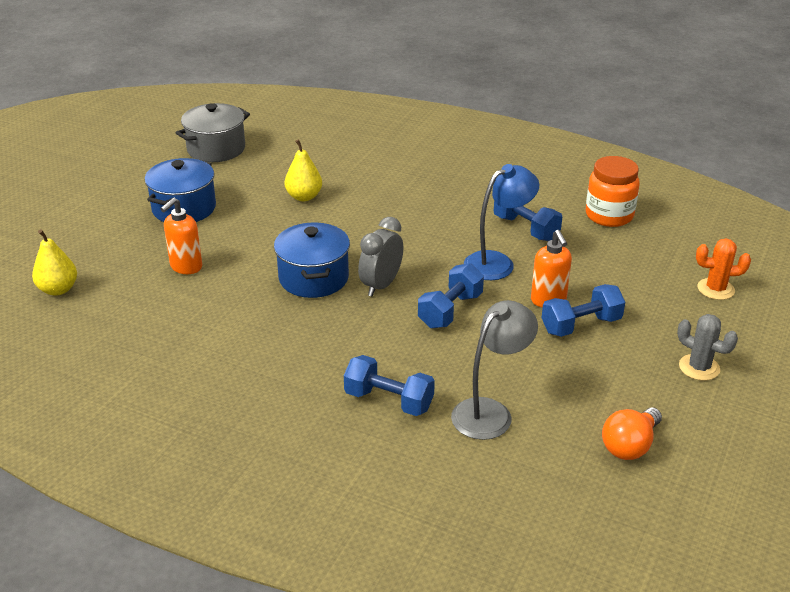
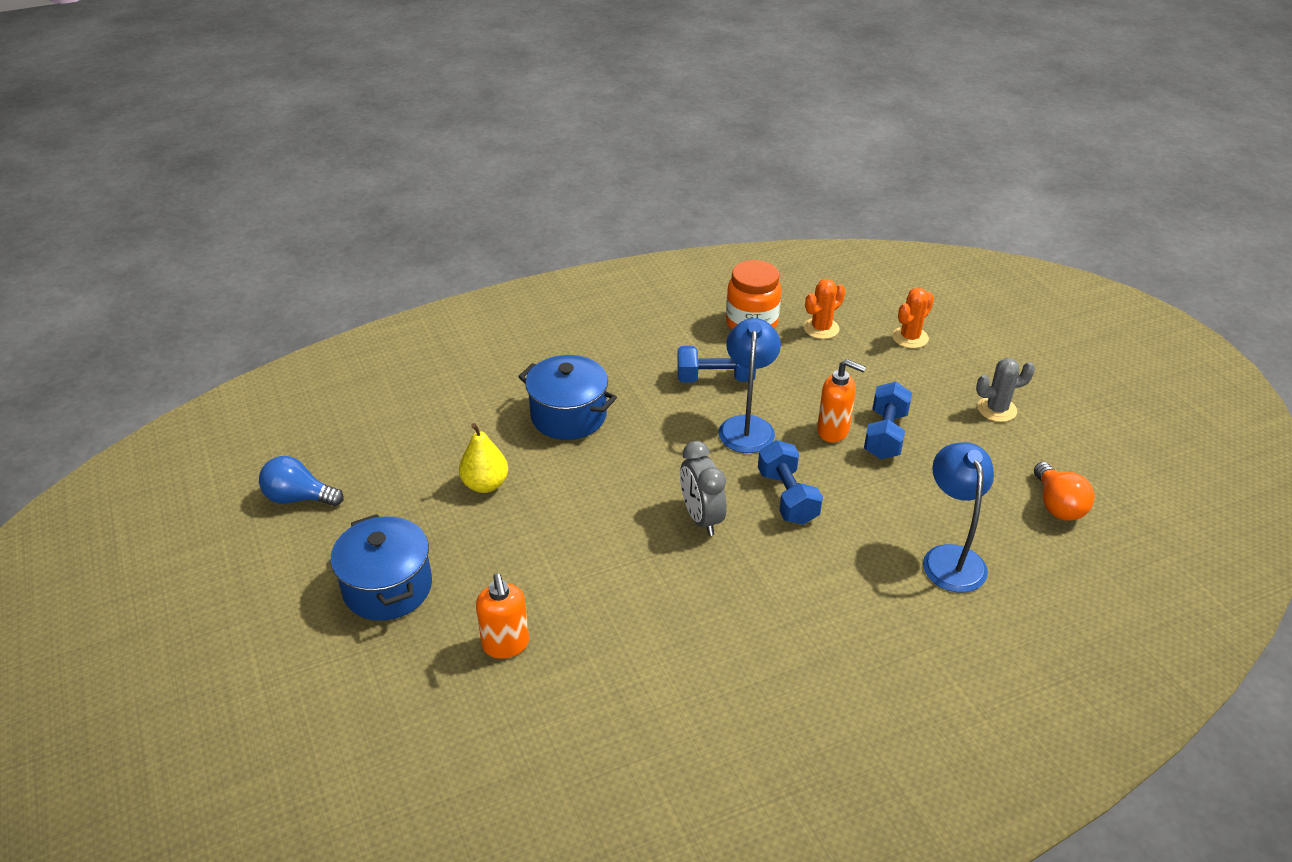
camera: 50 degrees left, 5 degrees up
yellow pear [32,229,77,296] -> none
grey pot [176,103,250,162] -> blue light bulb [259,456,344,506]
blue pot [274,222,350,298] -> blue pot moved to [518,355,617,440]
blue dumbbell [344,355,435,416] -> none
grey lamp [451,300,538,440] -> blue lamp [923,442,994,593]
none -> orange cactus [804,279,845,339]

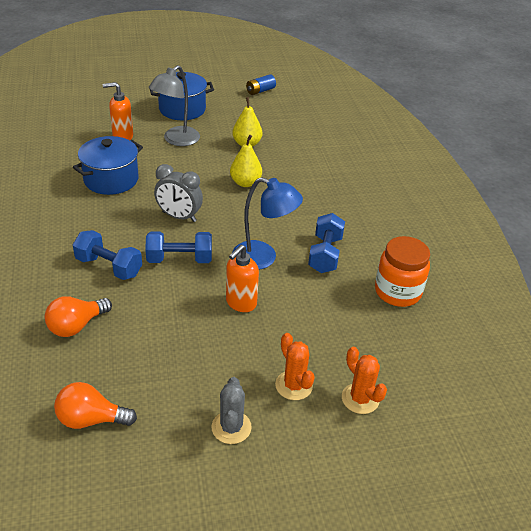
camera: 100 degrees right, 0 degrees up
blue light bulb [259,456,344,506] -> blue battery [246,74,276,95]
blue pot [518,355,617,440] -> blue pot moved to [73,136,143,195]
grey clock [680,441,726,536] -> grey clock turned 150 degrees counterclockwise [154,164,203,222]
orange cactus [804,279,845,339] -> orange cactus moved to [275,333,315,400]
blue dumbbell [864,382,912,459] -> blue dumbbell moved to [73,230,142,280]
blue lamp [923,442,994,593] -> orange light bulb [45,296,112,337]
none -> grey lamp [149,65,200,146]
none -> yellow pear [230,135,262,187]

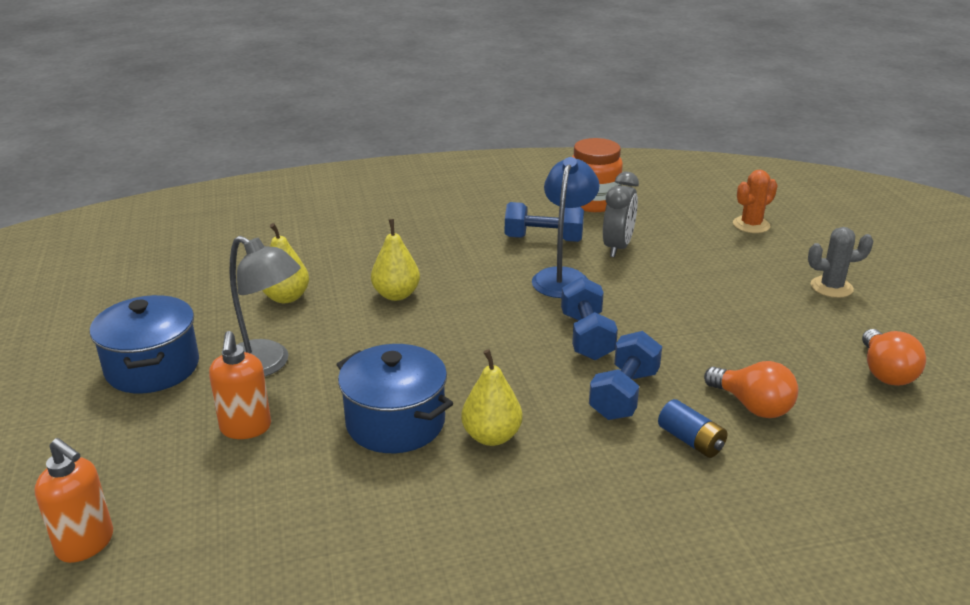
camera: 90 degrees left, 10 degrees down
grey clock [154,164,203,222] -> grey clock moved to [603,172,639,257]
orange soap dispenser [226,245,259,312] -> orange soap dispenser moved to [34,438,113,563]
blue battery [246,74,276,95] -> blue battery moved to [658,399,727,458]
orange cactus [275,333,315,400] -> none
none -> yellow pear [461,349,522,446]

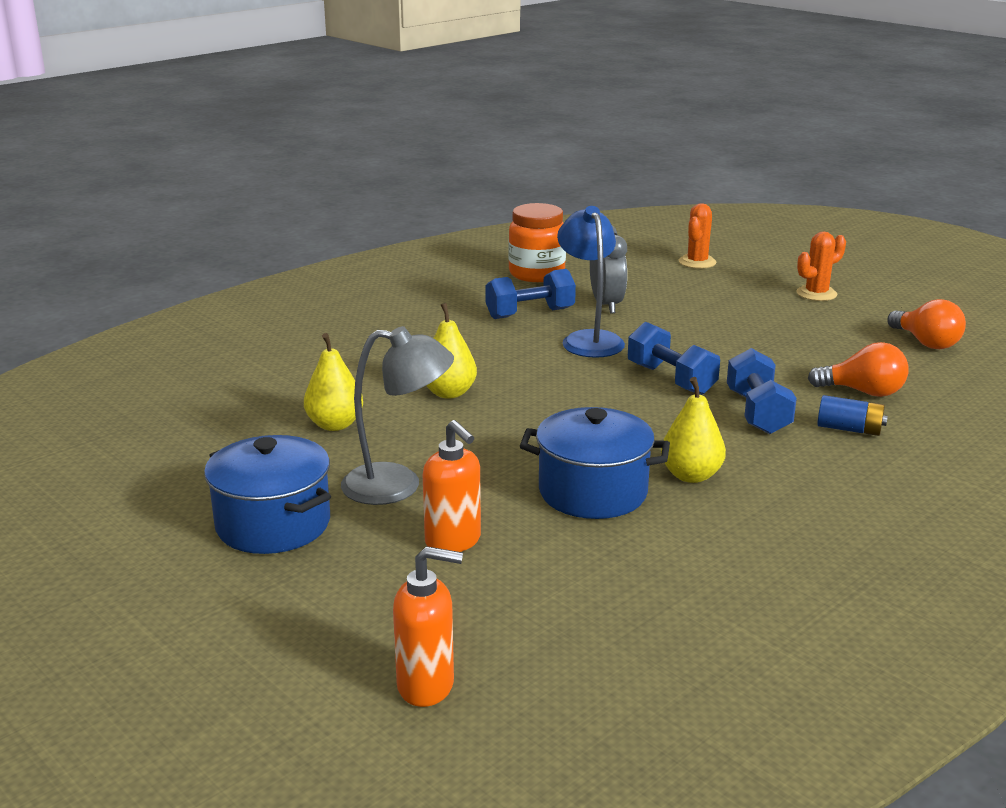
camera: 30 degrees left, 5 degrees down
grey cactus [808,227,874,298] -> orange cactus [796,232,846,301]

